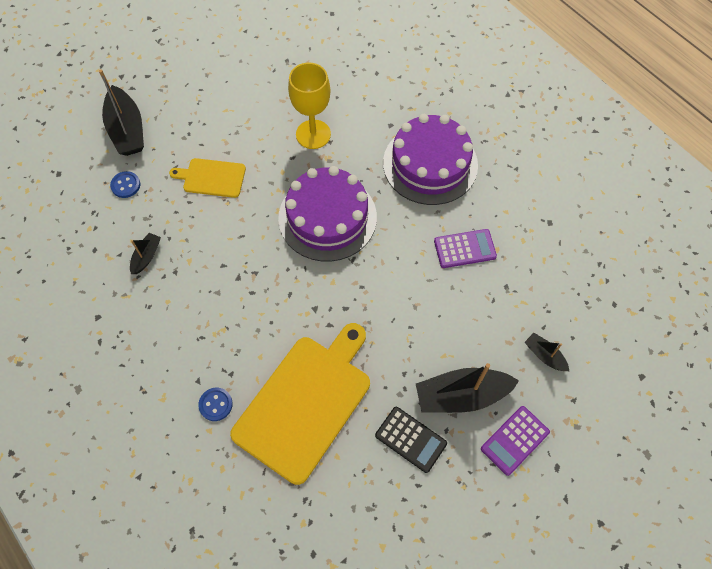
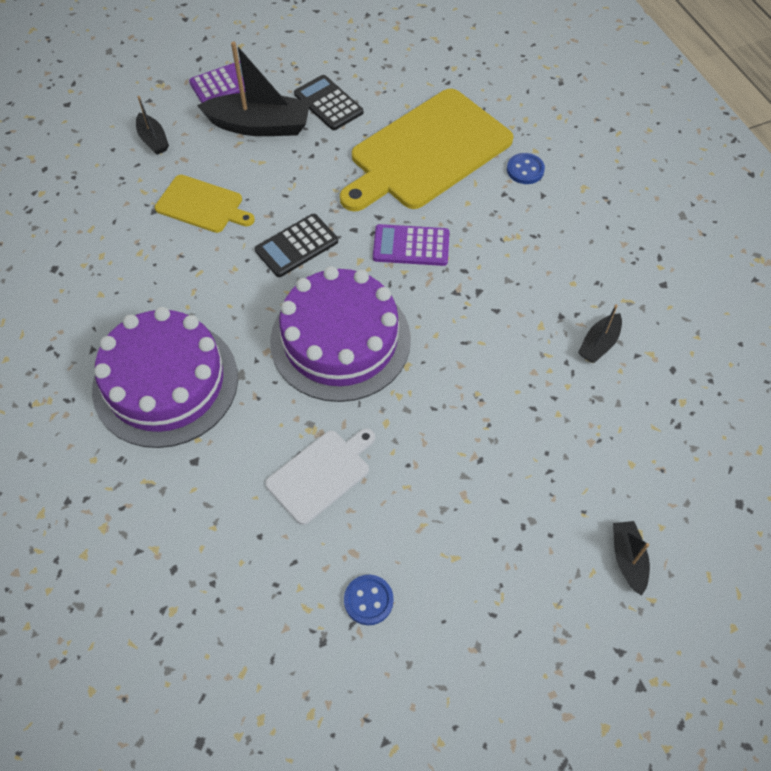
camera: 165 degrees left, 5 degrees down
black boat [99,69,144,156] -> black boat [613,521,650,595], size x0.51
blue button [110,171,140,198] -> blue button moved to [344,575,394,625]
yellow cutting board [169,158,246,198] -> yellow cutting board moved to [155,175,255,233]
yellow goblet [288,63,331,149] -> white cutting board [265,429,375,525]
purple calculator [434,229,497,268] -> purple calculator moved to [373,224,449,266]
none -> black calculator [255,214,338,277]

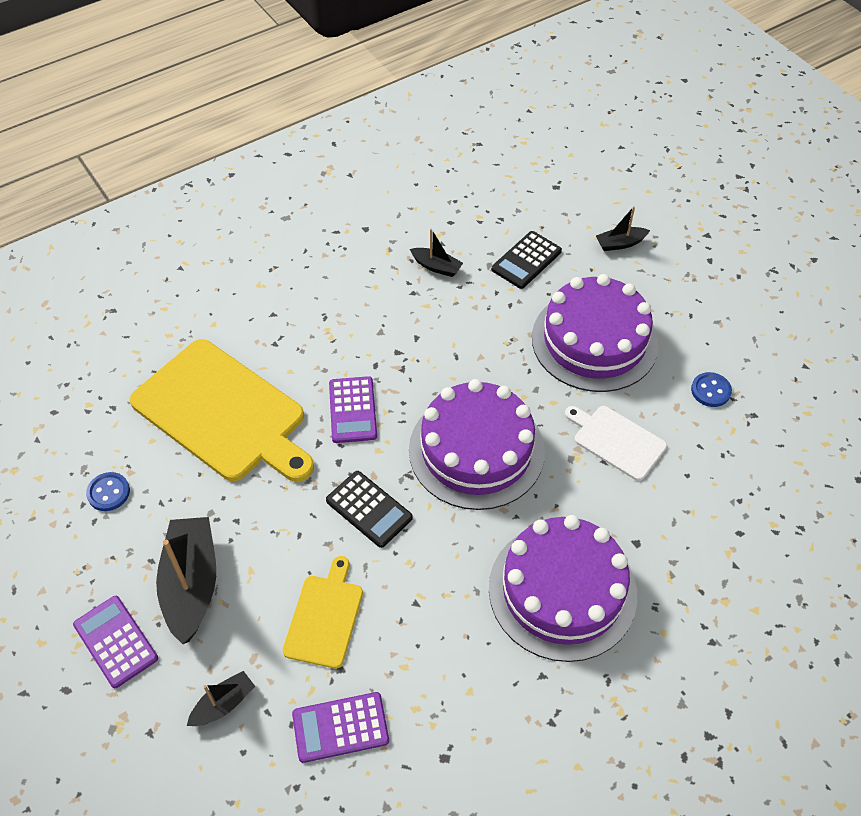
camera: 100 degrees left, 5 degrees down
black calculator [294,75,363,130] -> black calculator moved to [492,231,562,289]
blue button [507,153,545,184] -> blue button moved to [86,472,130,511]
none -> purple calculator [292,692,389,763]
none -> purple cake [532,274,659,392]

